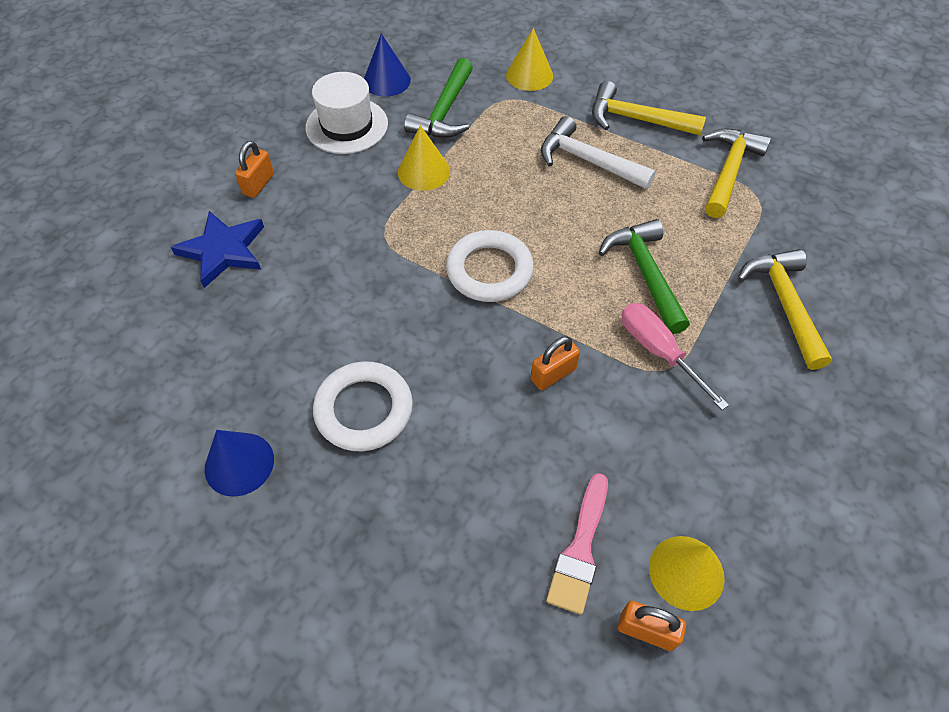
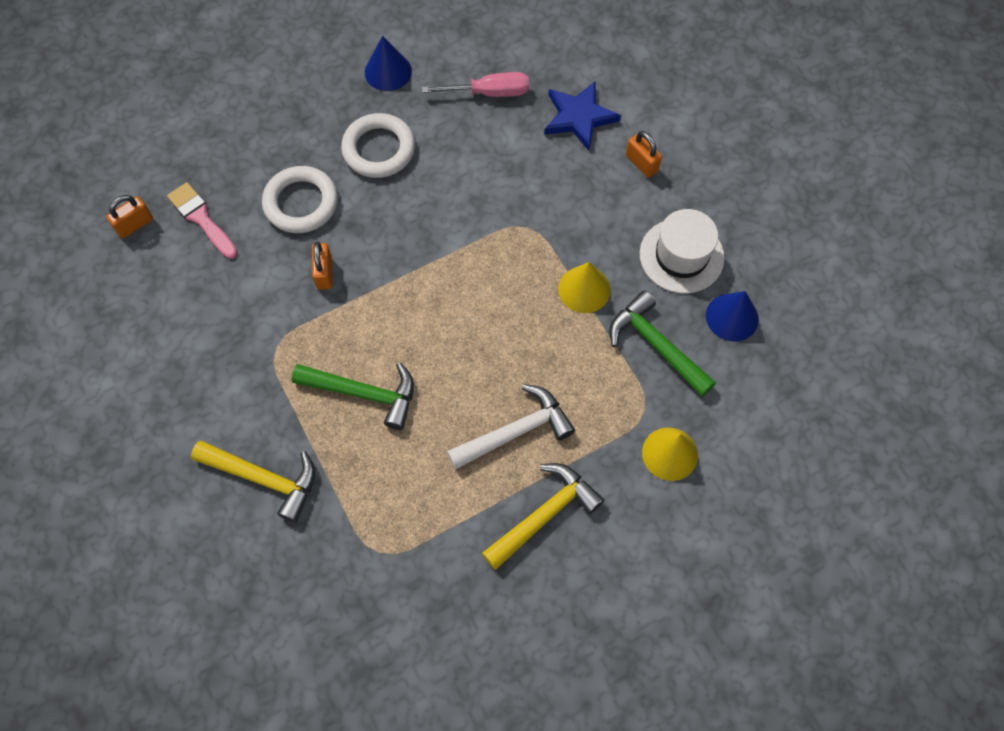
camera: 120 degrees right, 10 degrees up
white ring [446,230,534,302] -> white ring moved to [262,166,338,233]
pink screwdriver [622,303,729,410] -> pink screwdriver moved to [422,72,529,97]
yellow cone [649,536,725,611] -> none
yellow hammer [702,128,771,218] -> none

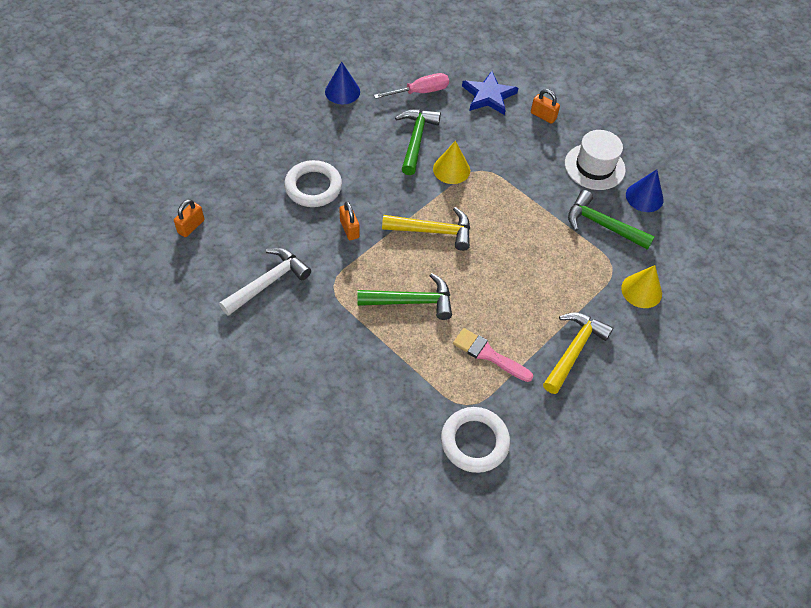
camera: 20 degrees left, 10 degrees down
pink brush [167,182,238,259] -> pink brush moved to [453,328,533,382]
yellow hammer [191,441,315,523] -> yellow hammer moved to [382,207,470,251]
white ring [341,113,415,178] -> white ring moved to [441,407,510,473]
white hammer [447,384,575,469] -> white hammer moved to [219,248,311,316]
yellow cone [558,262,611,313] -> yellow cone moved to [433,141,470,184]
none -> green hammer [395,109,441,175]

